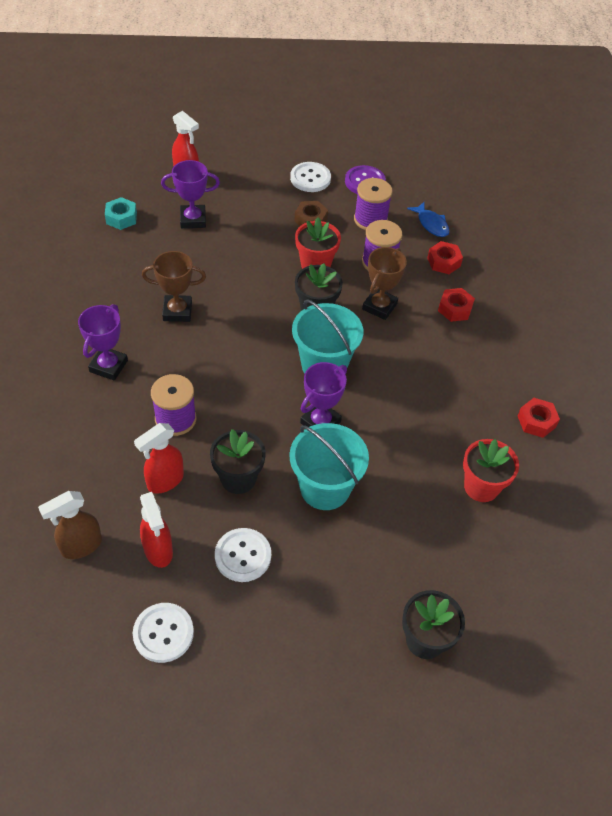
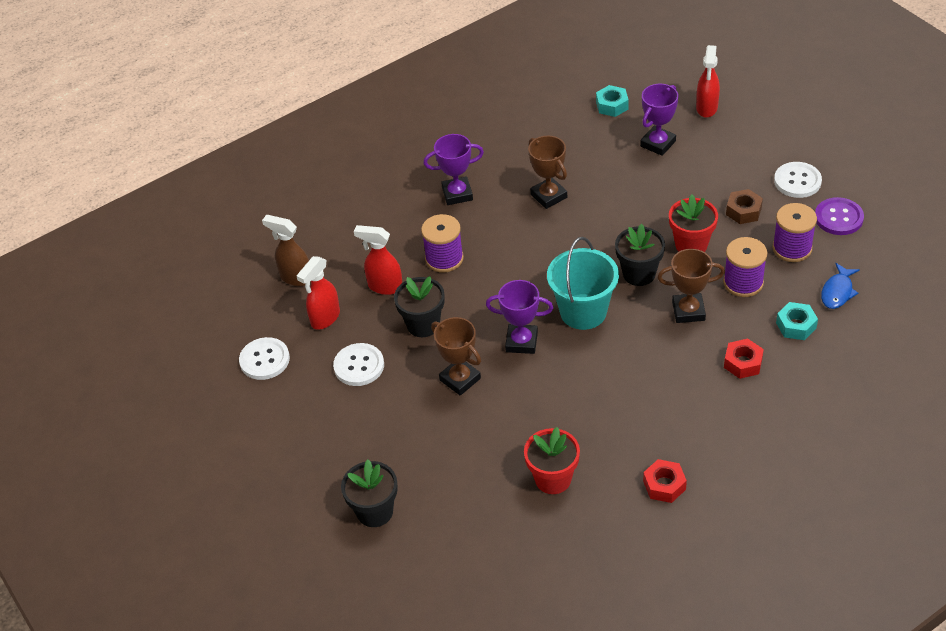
camera: 65 degrees right, 5 degrees down
purple trophy [161,160,220,228] -> purple trophy turned 75 degrees clockwise [640,84,678,156]
turquoise bucket [289,423,369,510] -> brown trophy [431,317,481,396]
red nut [427,241,463,274] -> turquoise nut [776,302,818,340]

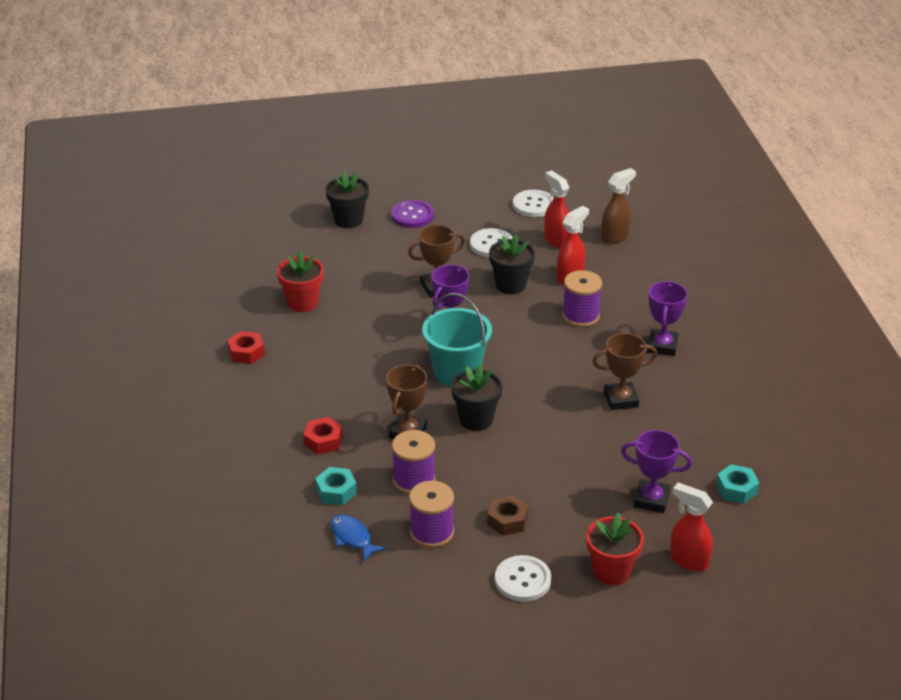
camera: 110 degrees right, 10 degrees down
purple trophy [640,84,678,156] -> purple trophy turned 45 degrees counterclockwise [621,430,692,513]
red flower pot [669,195,718,252] -> red flower pot moved to [586,512,644,586]
purple button [815,197,864,235] -> purple button moved to [391,200,434,228]

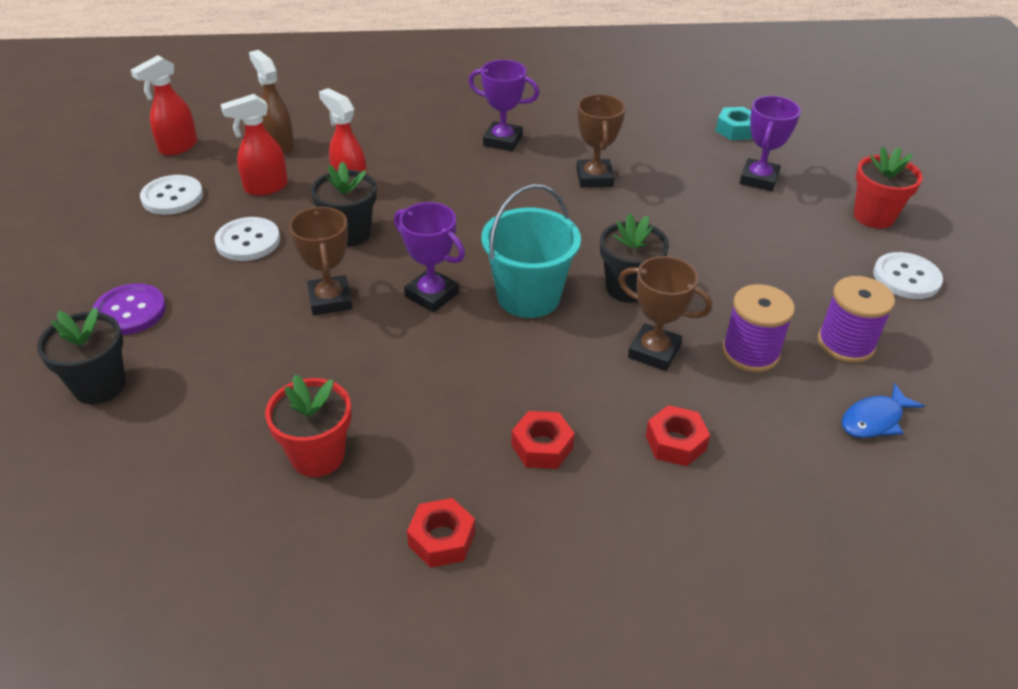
camera: 85 degrees left, 5 degrees up
turquoise nut [315,467,357,505] -> none
brown nut [487,495,528,536] -> none
purple spool [562,270,602,327] -> none
red spray bottle [670,482,713,571] -> red spray bottle moved to [131,55,197,156]
none -> red nut [511,411,575,469]

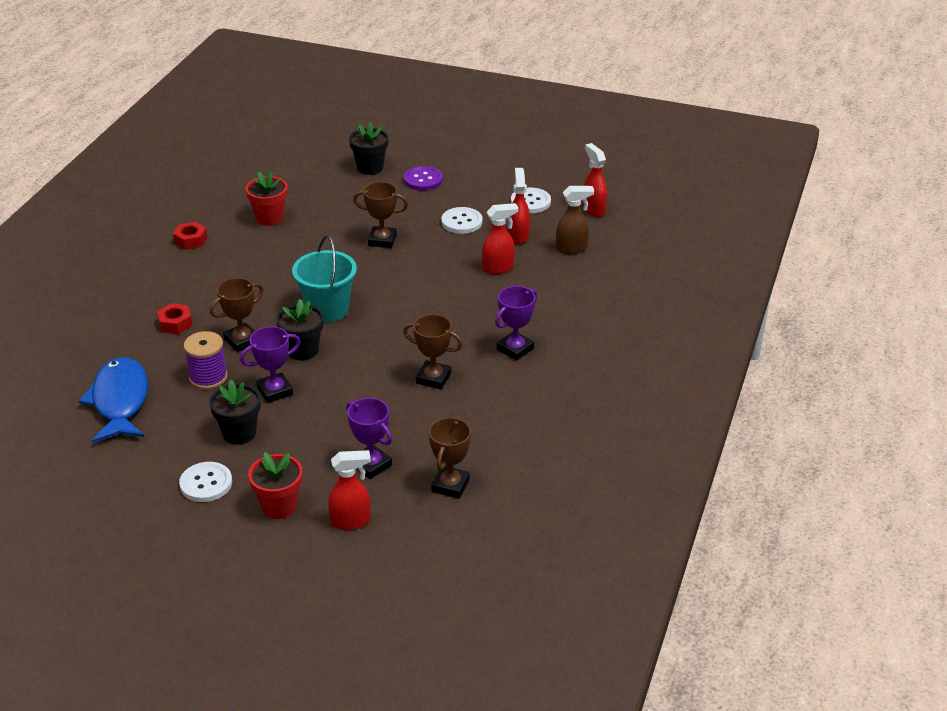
camera: 115 degrees right, 5 degrees down
black flower pot [311,161,376,246] -> black flower pot moved to [209,379,261,445]
purple trophy [394,202,465,313] -> purple trophy moved to [240,326,301,403]
red nut [511,411,575,469] -> none
turquoise nut [716,107,752,140] -> brown trophy [429,417,471,499]
purple spool [818,276,895,363] -> none
blue fish [842,383,925,438] -> blue fish [79,357,148,443], size x2.03
none -> red spray bottle [328,450,371,530]

